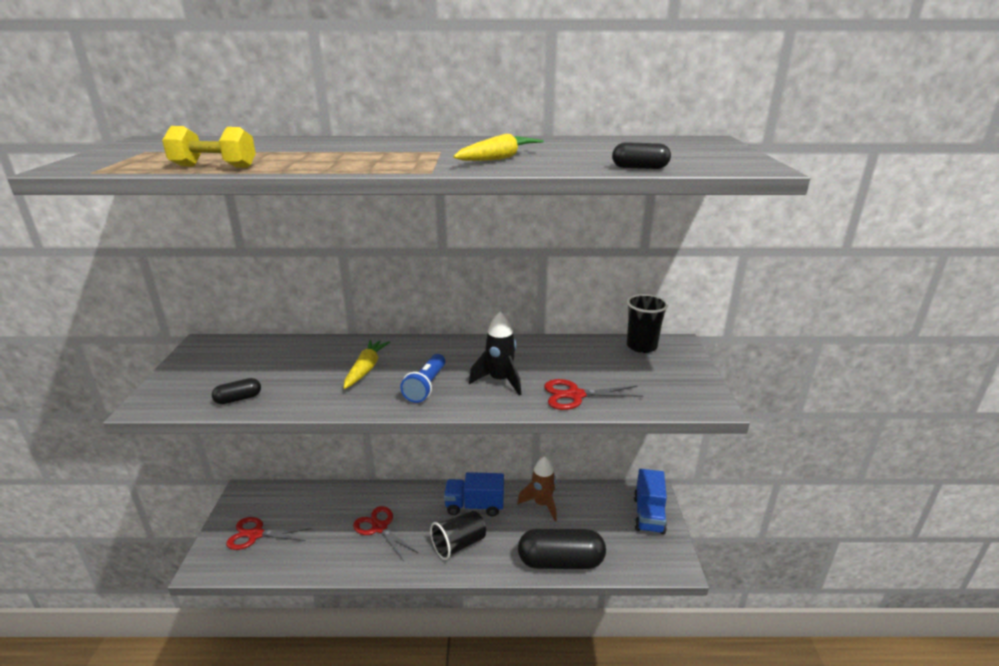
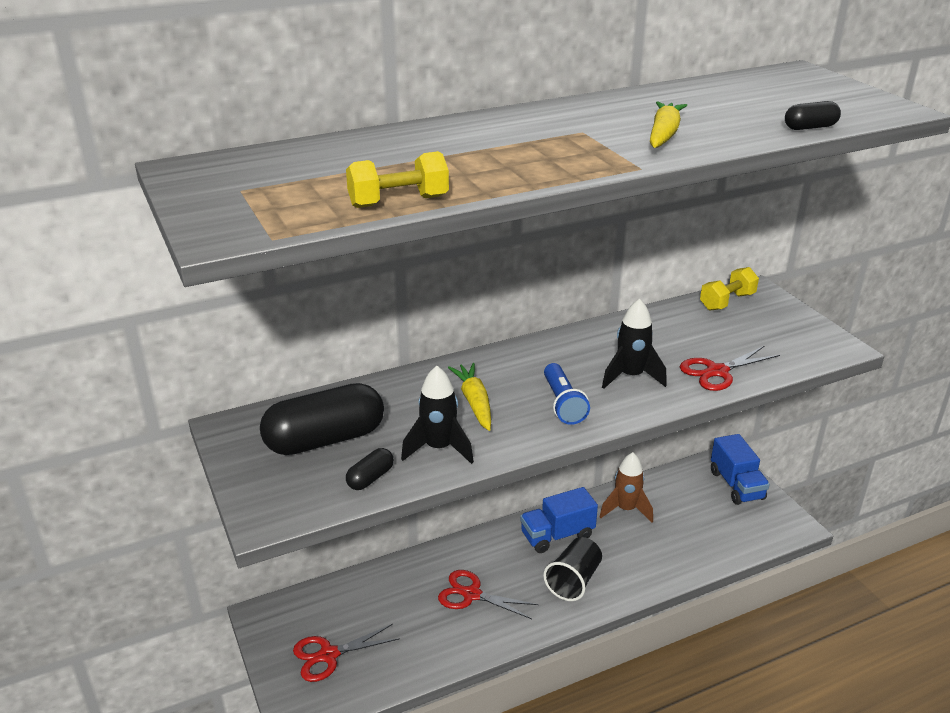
camera: 25 degrees left, 5 degrees up
black capsule [518,529,606,569] -> black capsule moved to [260,383,384,455]
black cup [627,294,668,353] -> yellow dumbbell [700,267,759,311]
none -> black rocket [401,366,474,464]

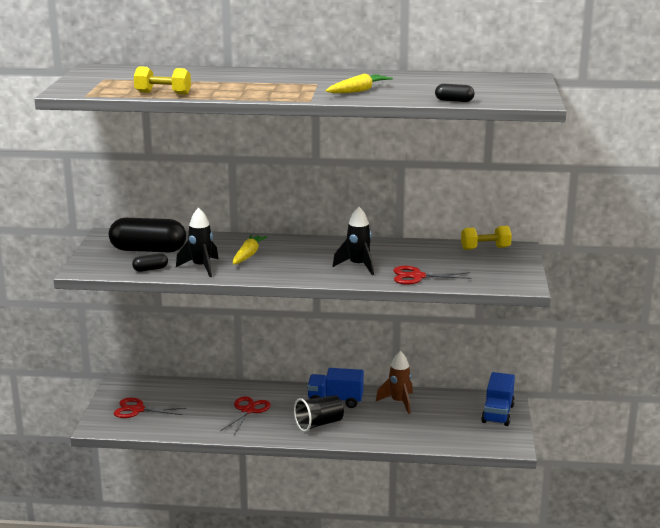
camera: 30 degrees right, 10 degrees down
red scissors [438,570,538,619] -> red scissors turned 60 degrees clockwise [220,396,271,435]
blue flashlight [544,363,590,425] -> none

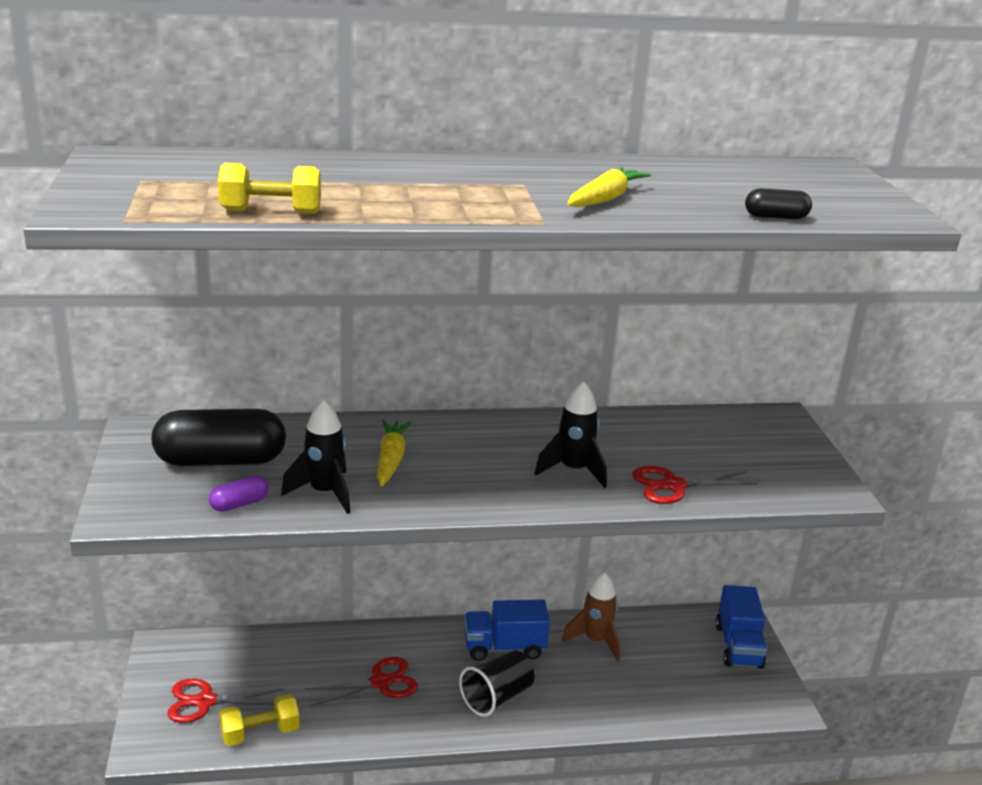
camera: 15 degrees left, 5 degrees up
black capsule [132,253,168,272] -> purple capsule [209,476,268,512]
red scissors [220,396,271,435] -> red scissors turned 60 degrees clockwise [305,657,418,706]
yellow dumbbell [461,226,512,250] -> yellow dumbbell moved to [219,694,299,746]

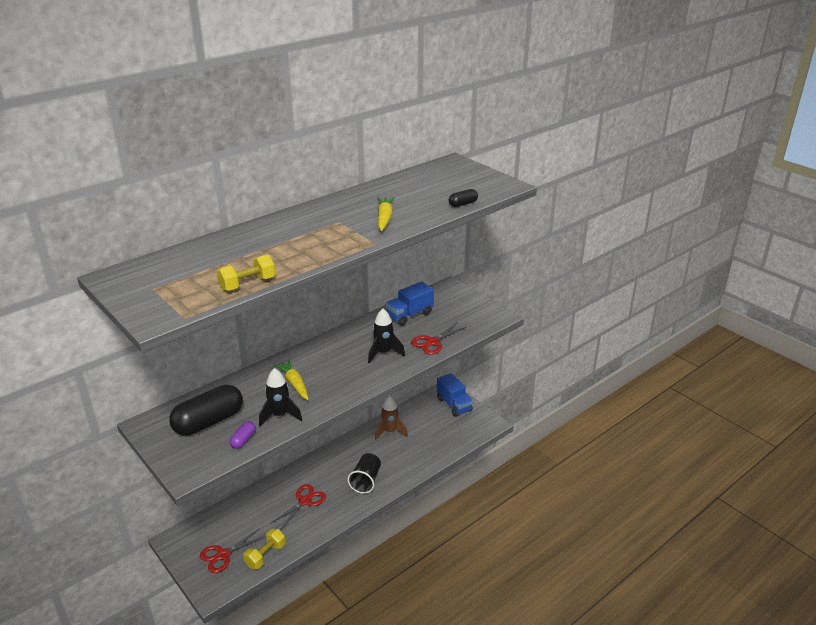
camera: 30 degrees left, 5 degrees up
blue truck [464,600,550,661] -> blue truck moved to [386,281,434,326]

